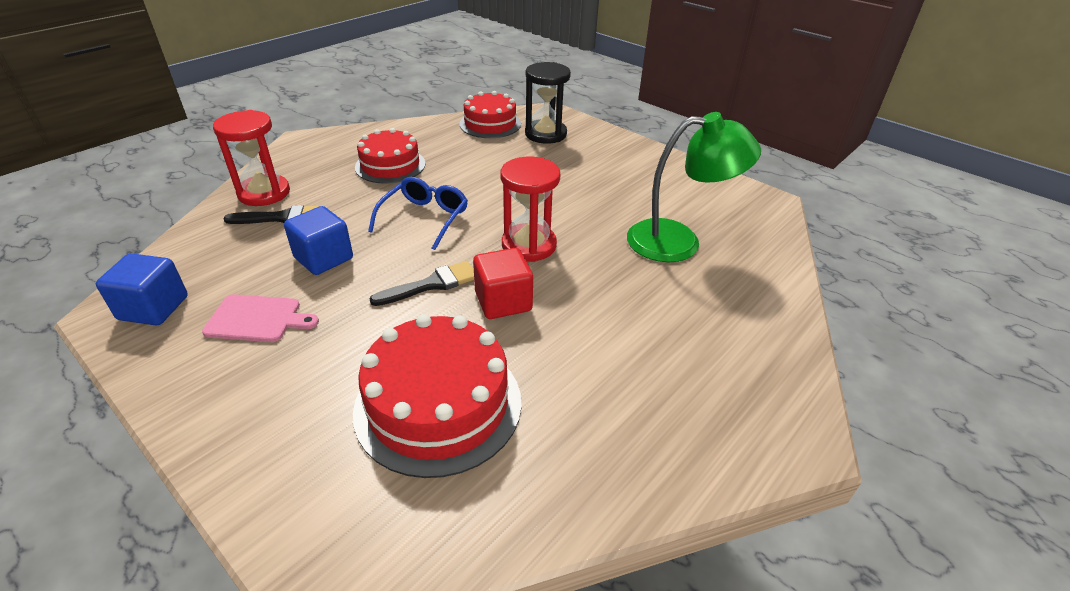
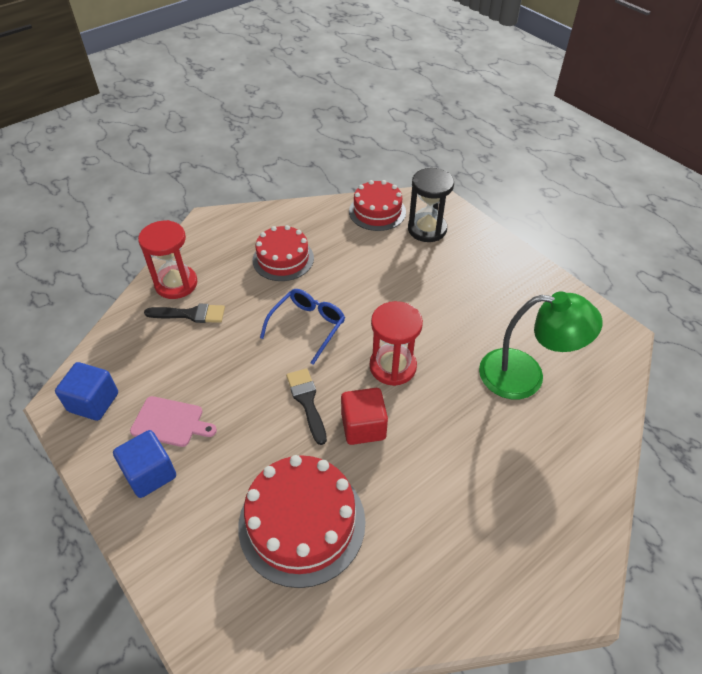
camera: 10 degrees right, 10 degrees up
blue cube [284,206,353,275] -> blue cube moved to [113,430,176,498]
black brush [370,261,474,306] -> black brush turned 90 degrees counterclockwise [286,368,327,445]

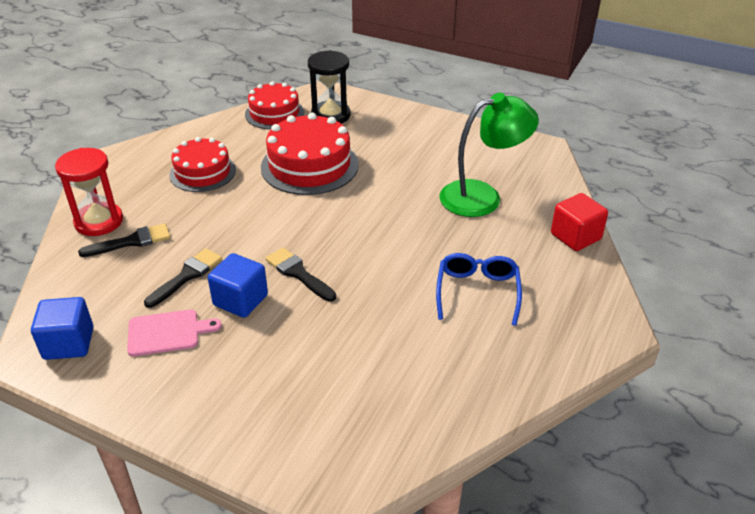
camera: 25 degrees left, 10 degrees down
blue cube [113,430,176,498] -> blue cube moved to [208,253,268,318]
red cake [238,455,366,588] -> red cake moved to [261,113,359,195]
blue glasses [260,289,345,365] -> blue glasses moved to [436,253,522,326]
red cube [341,388,388,445] -> red cube moved to [551,193,608,251]
red hourglass [370,301,423,386] -> none
none -> black brush [144,248,222,308]

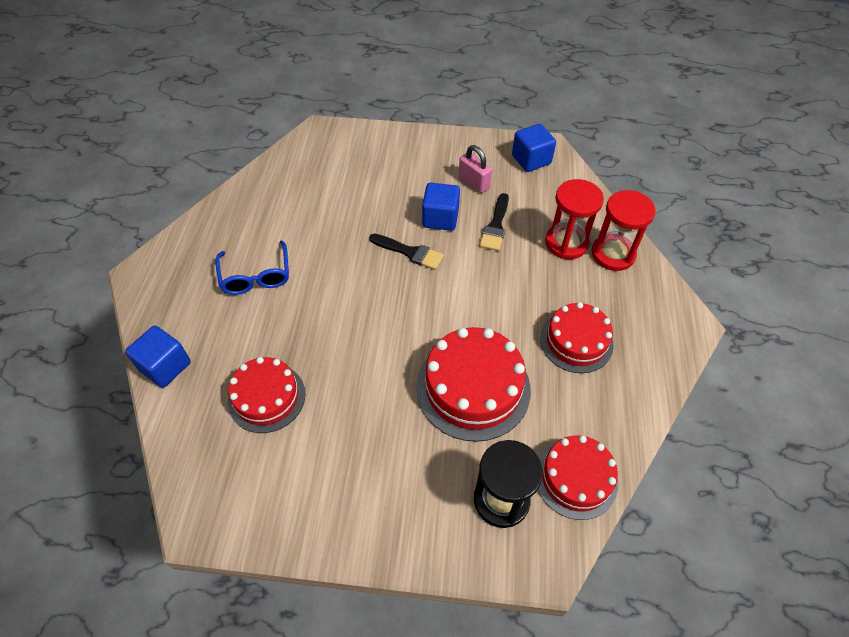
camera: 160 degrees right, 15 degrees up
black brush [78,223,170,257] -> red hourglass [545,179,604,259]
pink cutting board [127,309,222,356] -> pink padlock [459,145,492,193]
green lamp [440,93,539,217] -> red cake [228,357,305,433]
red cube [551,193,608,251] -> blue cube [125,326,191,388]

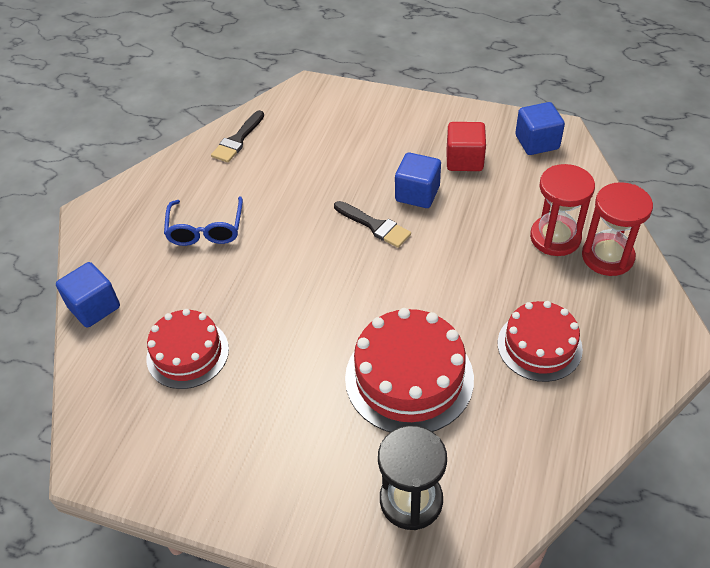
camera: 15 degrees right, 5 degrees down
pink padlock [459,145,492,193] -> red cube [447,122,486,171]
black brush [480,193,509,251] -> black brush moved to [211,110,264,163]
red cake [538,435,618,520] -> none

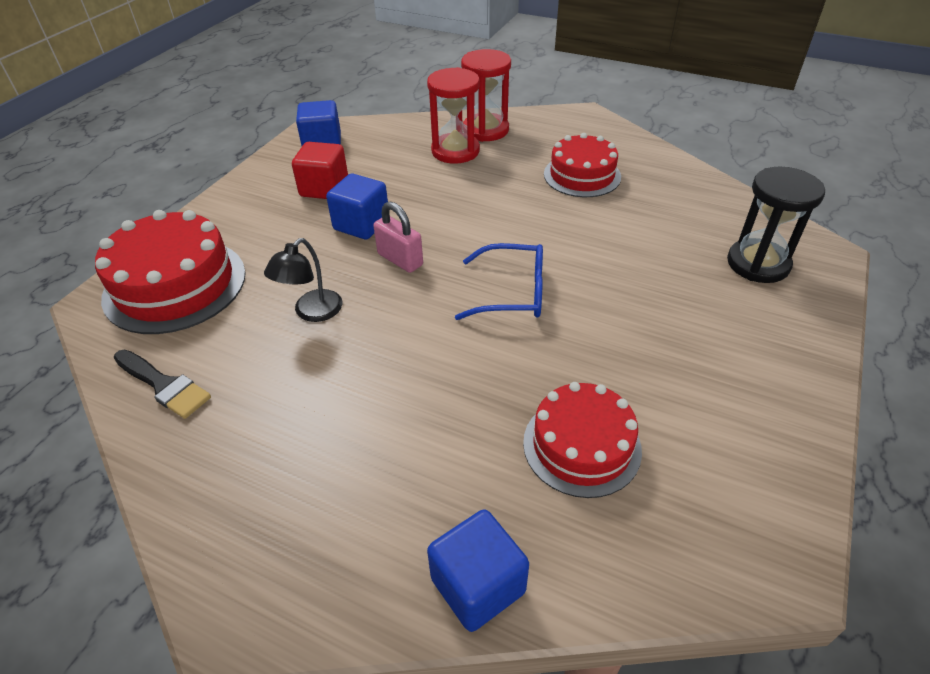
camera: 85 degrees left, 5 degrees down
blue glasses [164,196,243,246] -> blue glasses moved to [455,243,543,320]
black brush [334,201,411,248] -> pink padlock [373,202,423,273]
red cake [345,308,474,432] -> red cake moved to [95,210,246,334]
none -> black lamp [264,238,342,322]

